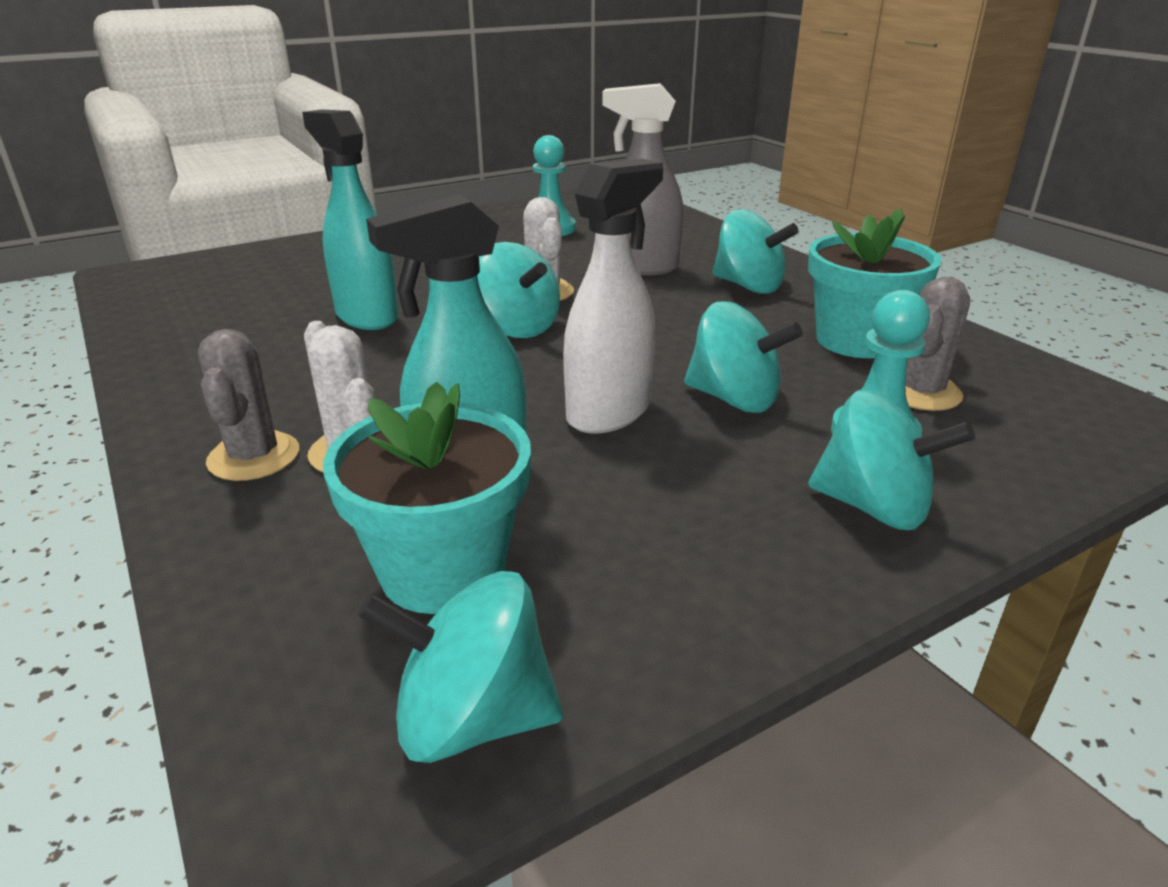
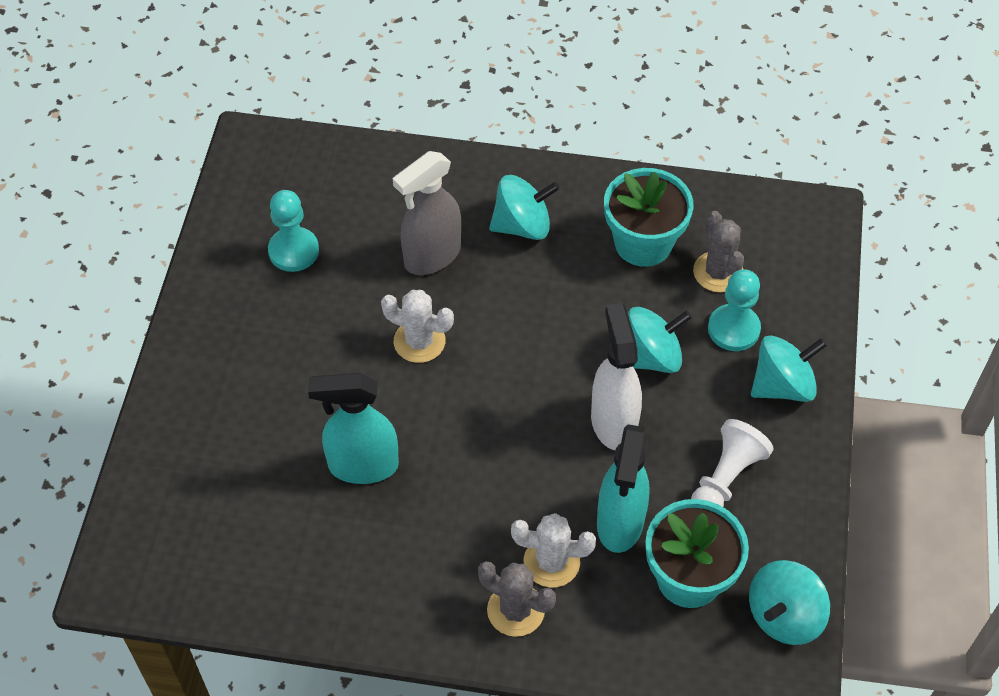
camera: 50 degrees left, 25 degrees up
turquoise spinning top [477,242,560,338] -> none
none -> white pawn [691,419,774,507]

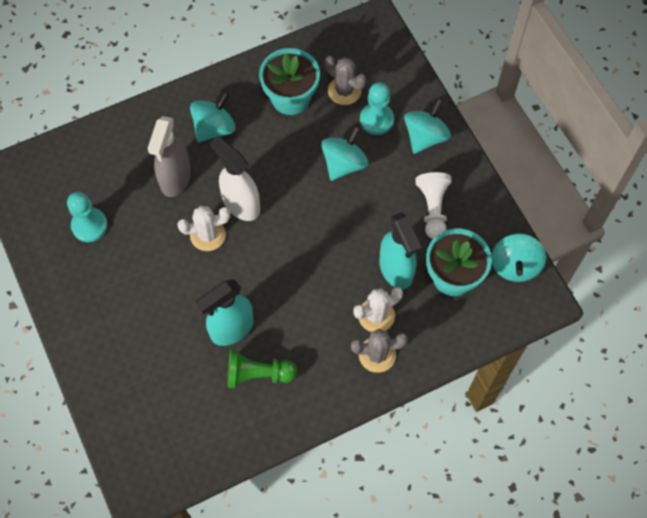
camera: 35 degrees left, 10 degrees up
white spray bottle [591,303,642,450] -> white spray bottle moved to [210,136,260,221]
none -> green pawn [228,349,297,388]

